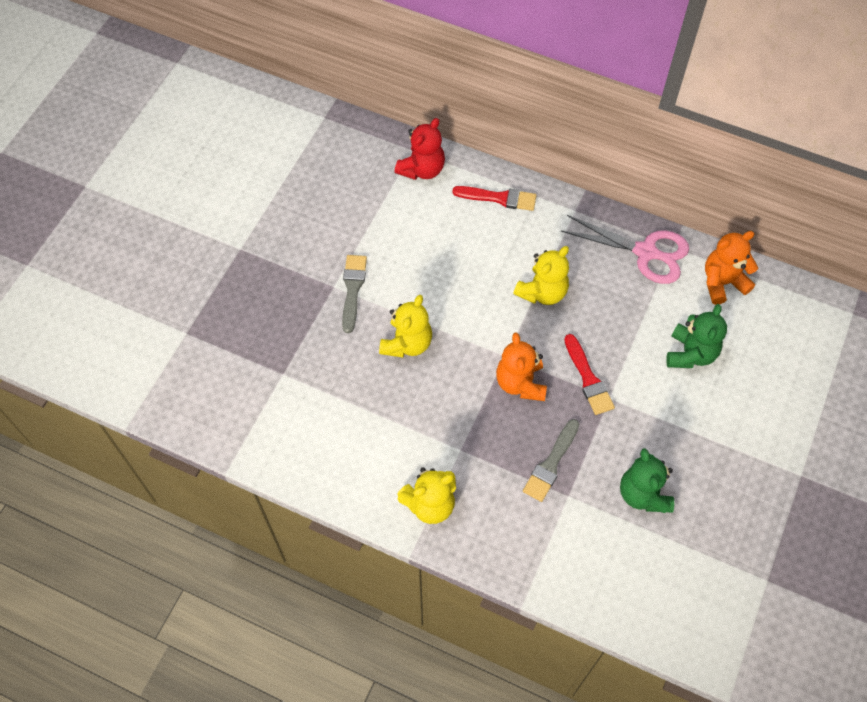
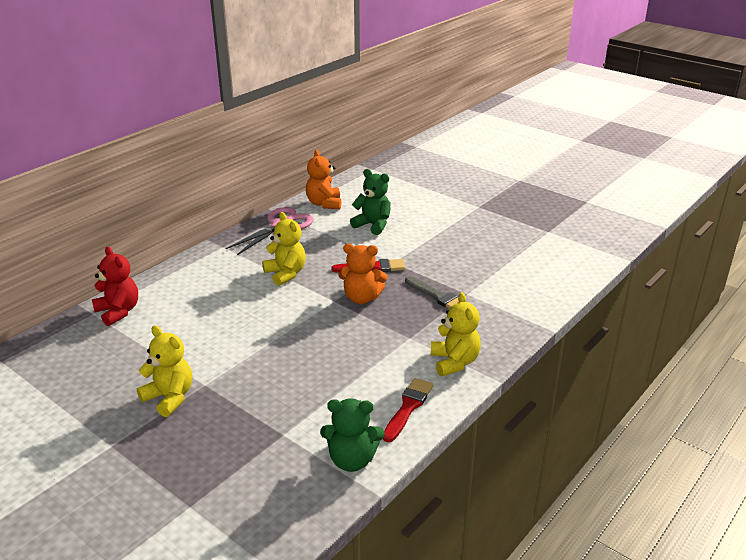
camera: 75 degrees left, 30 degrees down
grey brush [342,255,367,333] -> none
yellow teddy bear [379,295,432,358] -> yellow teddy bear moved to [137,326,192,417]
red brush [452,186,537,211] -> red brush moved to [383,378,433,442]
green teddy bear [620,448,674,513] -> green teddy bear moved to [320,398,385,472]

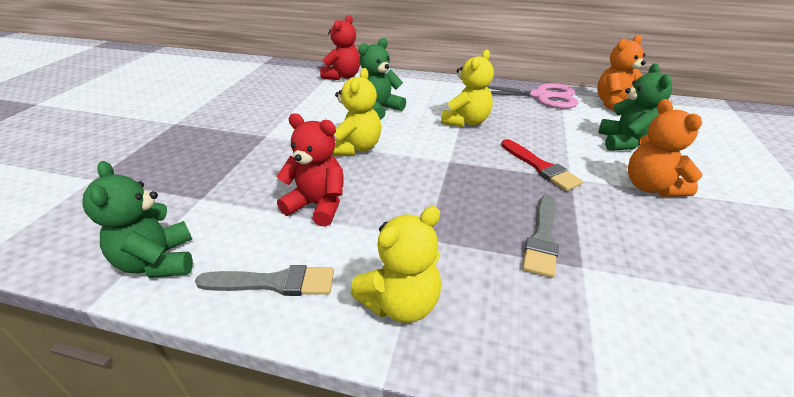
camera: 65 degrees right, 5 degrees up
yellow teddy bear [137,326,192,417] -> yellow teddy bear moved to [332,68,381,155]
orange teddy bear [338,244,388,304] -> orange teddy bear moved to [628,99,703,197]
red brush [383,378,433,442] -> grey brush [195,265,334,296]
none -> red teddy bear [277,113,344,227]
none -> green teddy bear [358,38,406,120]

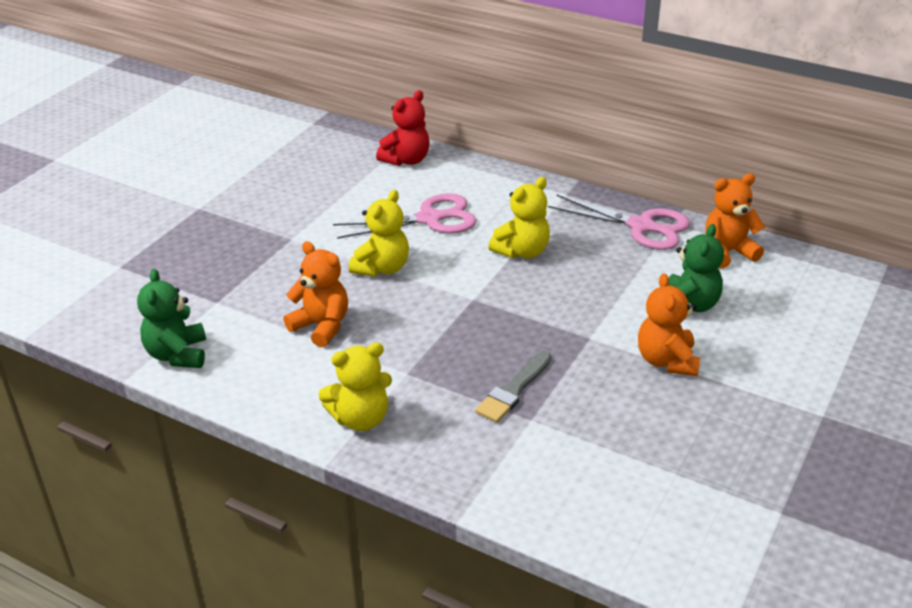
camera: 15 degrees right, 0 degrees up
grey brush [195,265,334,296] -> none
red teddy bear [277,113,344,227] -> orange teddy bear [283,241,348,348]
green teddy bear [358,38,406,120] -> pink scissors [333,193,477,239]
red brush [501,139,583,191] -> none

